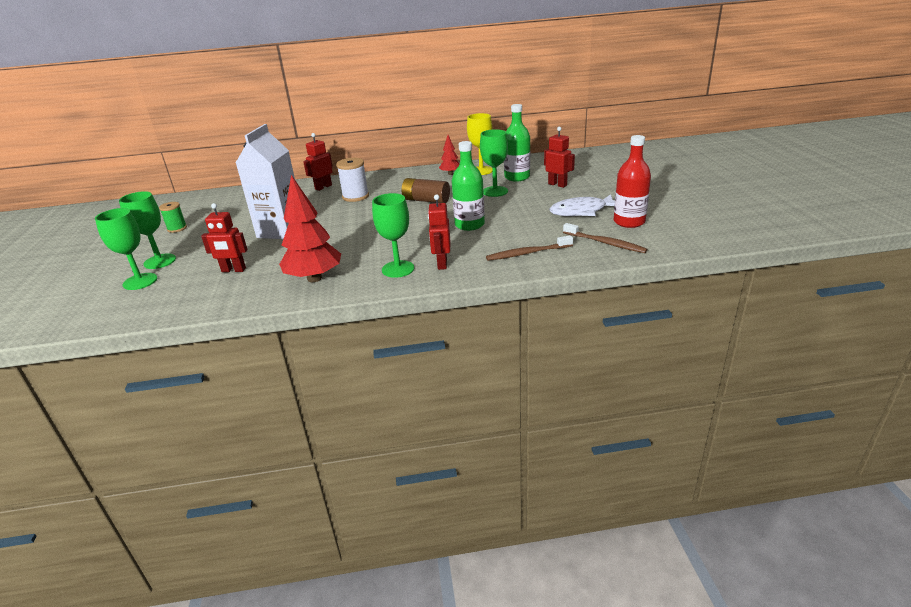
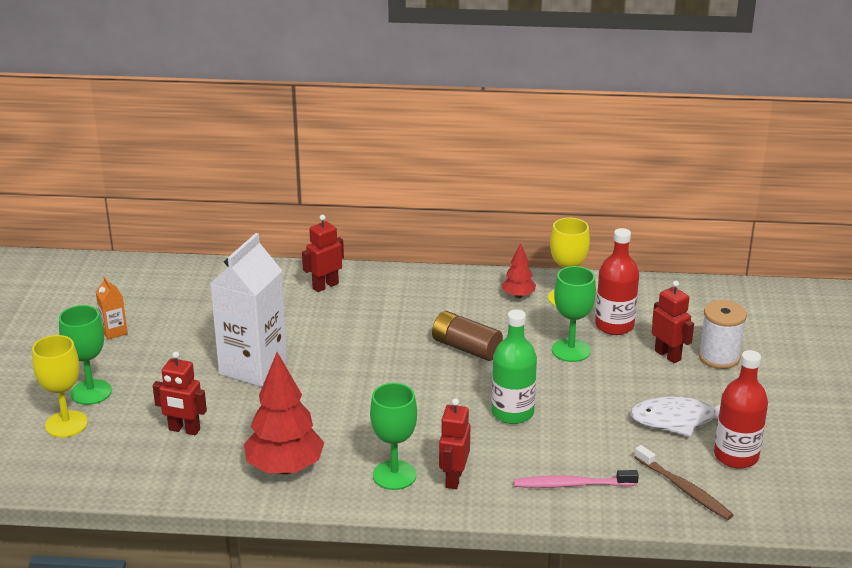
camera: 10 degrees right, 0 degrees up
green goblet [95,208,157,290] -> yellow goblet [32,335,88,438]
green spool [159,202,187,233] -> orange carton [96,276,128,340]
white spool [336,158,369,202] -> white spool moved to [698,300,747,369]
brown toothbrush [486,235,573,261] -> pink toothbrush [514,470,639,488]
green bottle [504,104,530,182] -> red bottle [595,228,639,335]

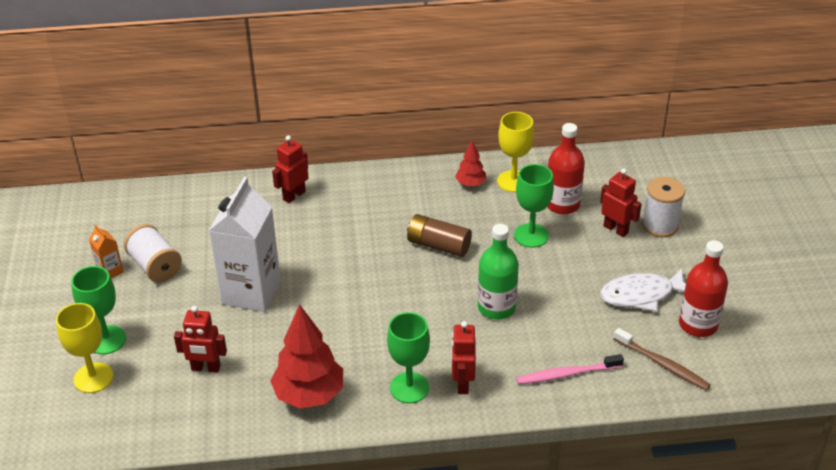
camera: 10 degrees left, 10 degrees up
none -> white spool [124,224,182,282]

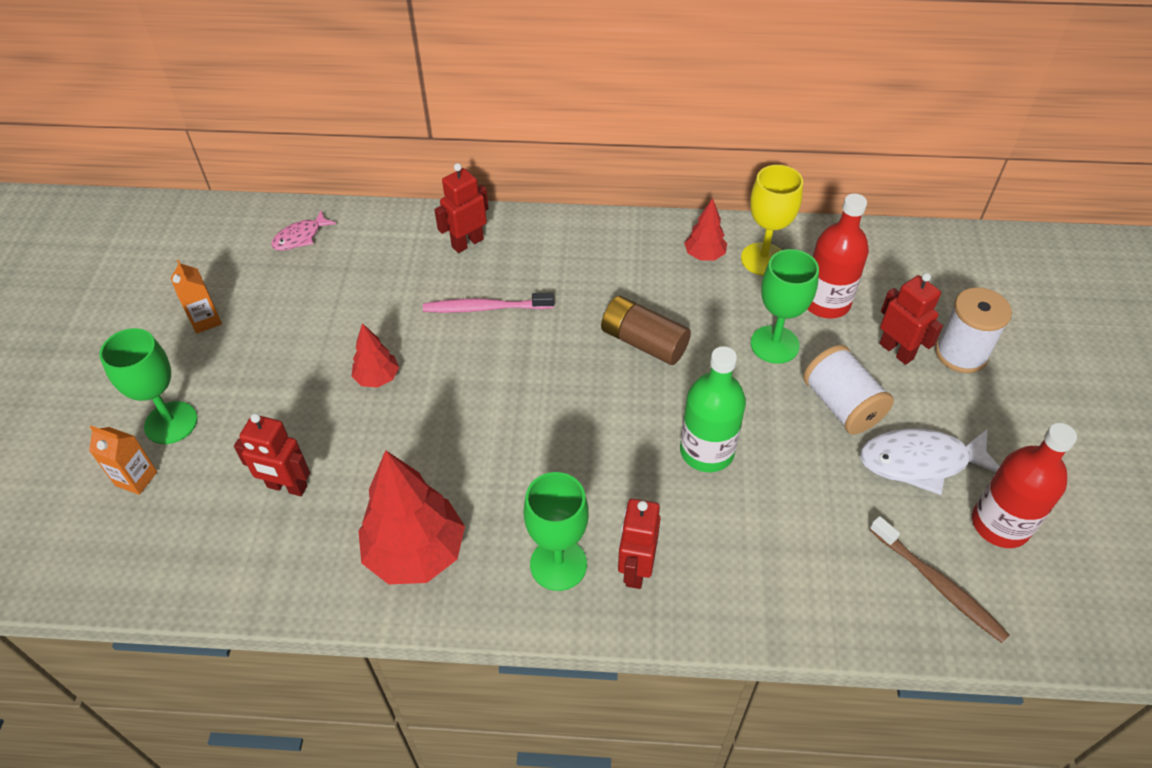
camera: 10 degrees right, 10 degrees up
yellow goblet [56,303,113,393] -> orange carton [89,426,157,495]
white spool [124,224,182,282] -> white spool moved to [803,345,894,435]
white carton [209,177,281,312] -> red tree [352,323,399,388]
pink toothbrush [516,354,624,385] -> pink toothbrush moved to [423,292,554,313]
none -> pink fish [271,211,336,251]

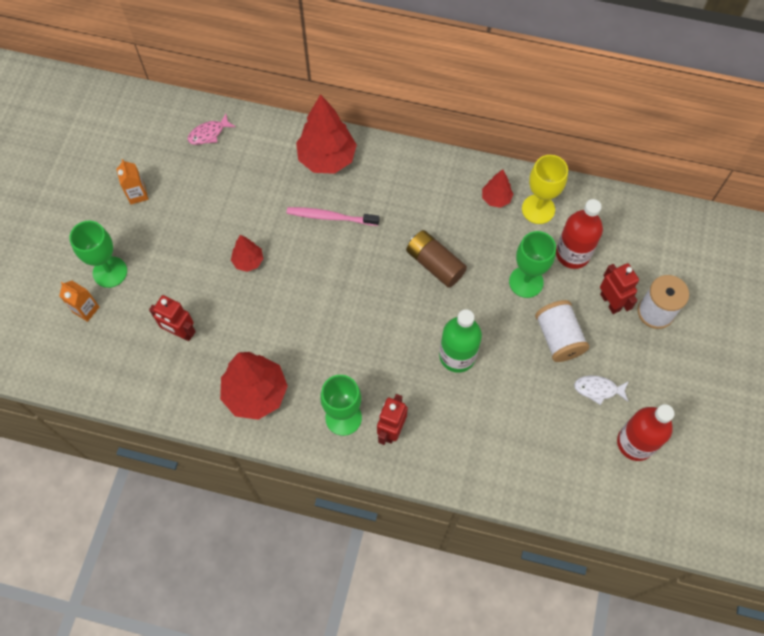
camera: 10 degrees right, 15 degrees up
red robot [434,163,489,253] -> red tree [296,94,357,174]
white fish [860,428,1000,495] -> white fish [574,376,629,405], size x0.58
brown toothbrush [869,516,1010,643] -> none

